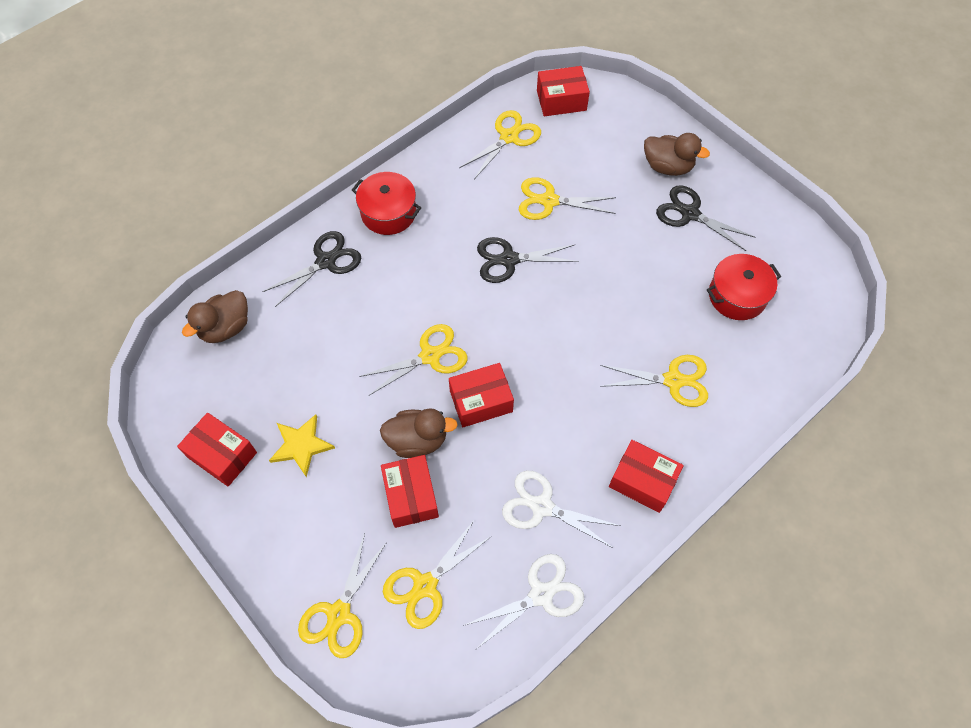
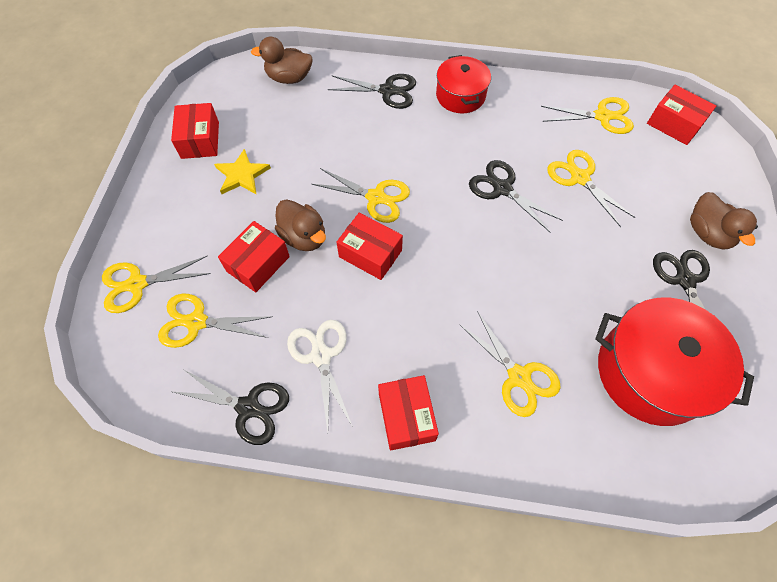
camera: 50 degrees right, 0 degrees up
white scissors [463,554,584,648] -> black scissors [170,369,289,445]
red pot [707,254,781,320] -> red pot [595,297,754,426], size x1.66

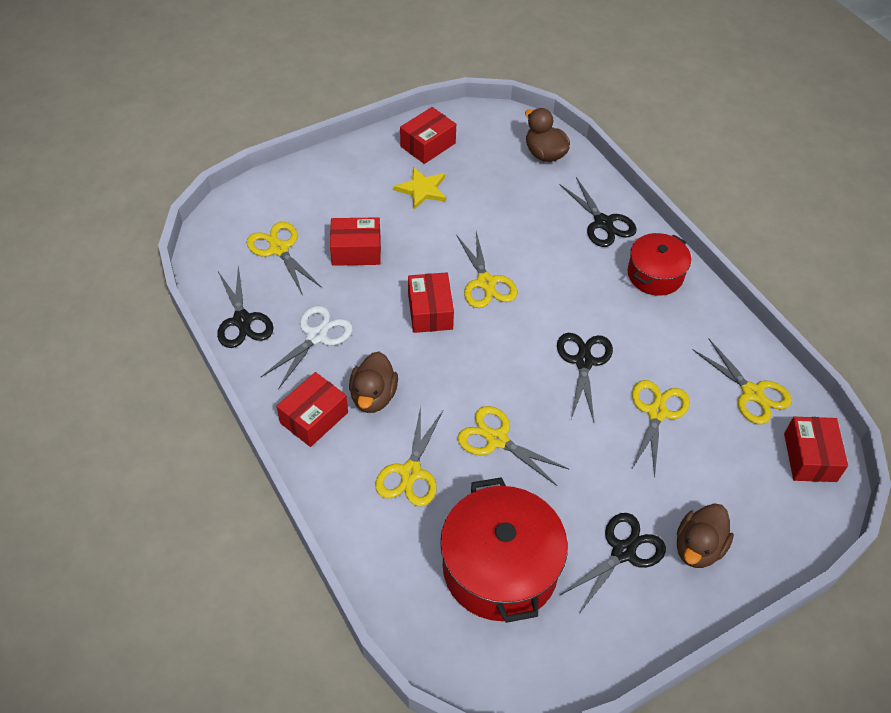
camera: 50 degrees right, 10 degrees down
yellow scissors [102,255,211,313] -> yellow scissors moved to [457,406,569,486]
brown duck [275,199,326,251] -> brown duck moved to [349,352,398,413]

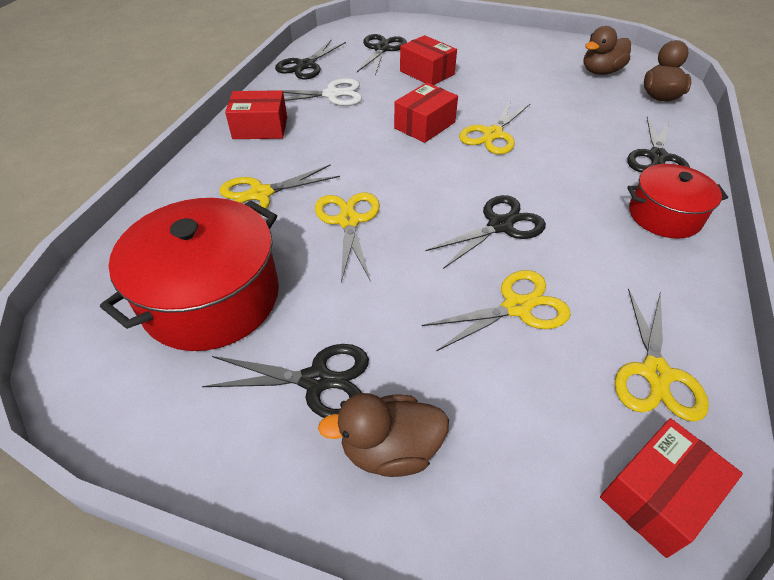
camera: 50 degrees right, 5 degrees down
yellow scissors [246,222,322,295] -> black scissors [357,34,407,75]
brown duck [349,352,398,413] -> brown duck moved to [584,26,631,75]
yellow star [394,167,446,209] -> none
red box [400,107,456,164] -> none

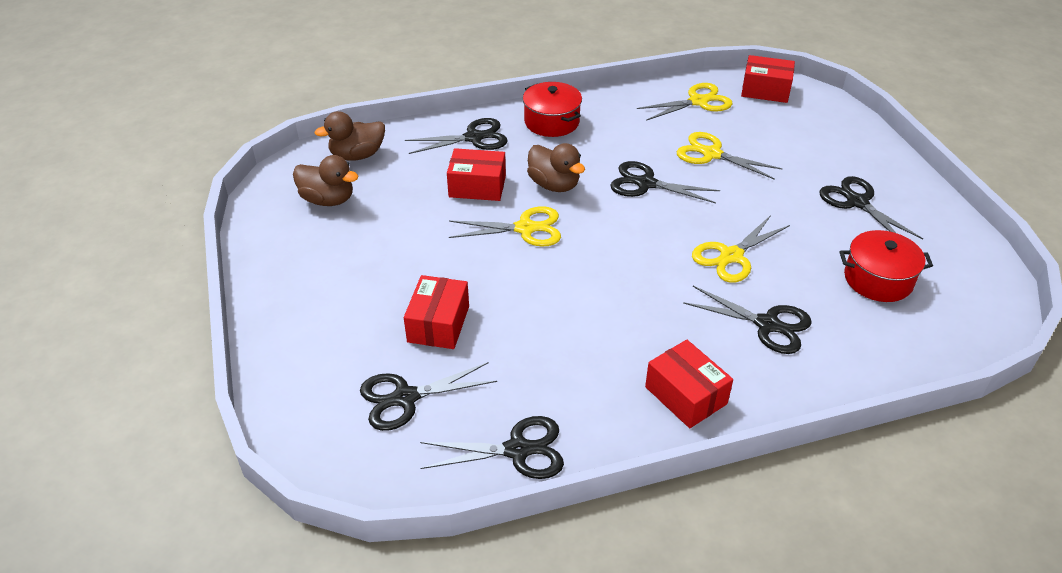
camera: 125 degrees left, 5 degrees down
red pot [100,198,279,351] -> red pot [839,230,933,302], size x0.60
yellow scissors [220,164,340,209] -> black scissors [683,286,812,354]
white scissors [267,78,362,106] -> none
brown duck [318,393,449,477] -> brown duck moved to [527,143,585,192]
red box [394,83,458,143] -> red box moved to [447,148,506,201]

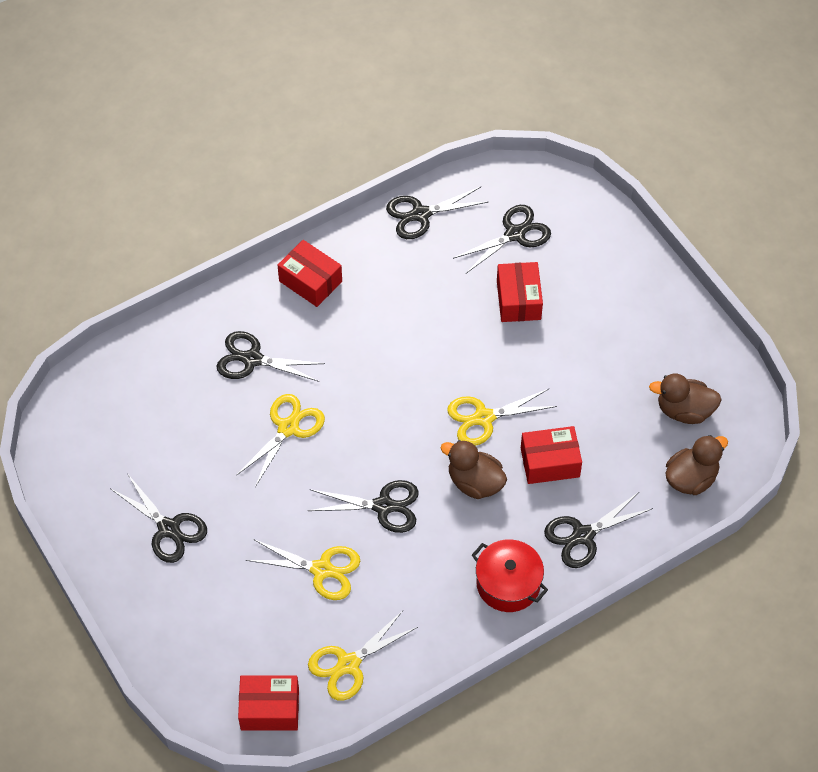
camera: 165 degrees right, 15 degrees up
red pot [839,230,933,302] -> none

